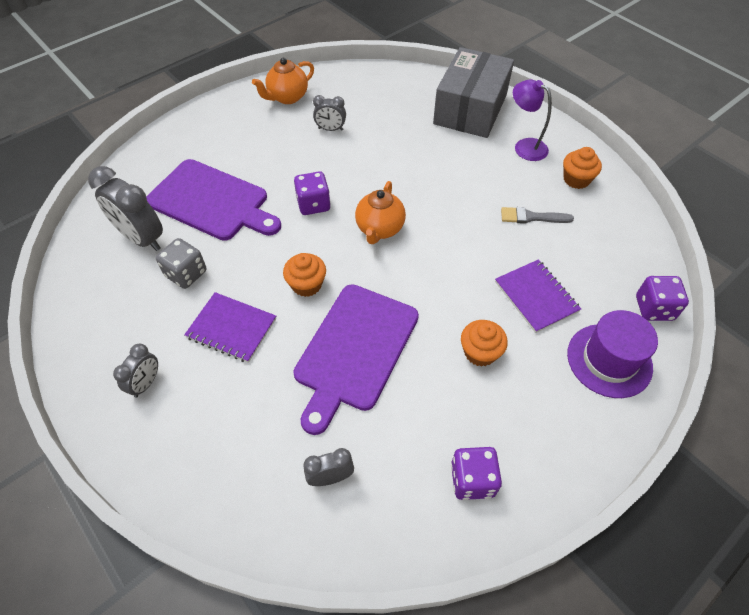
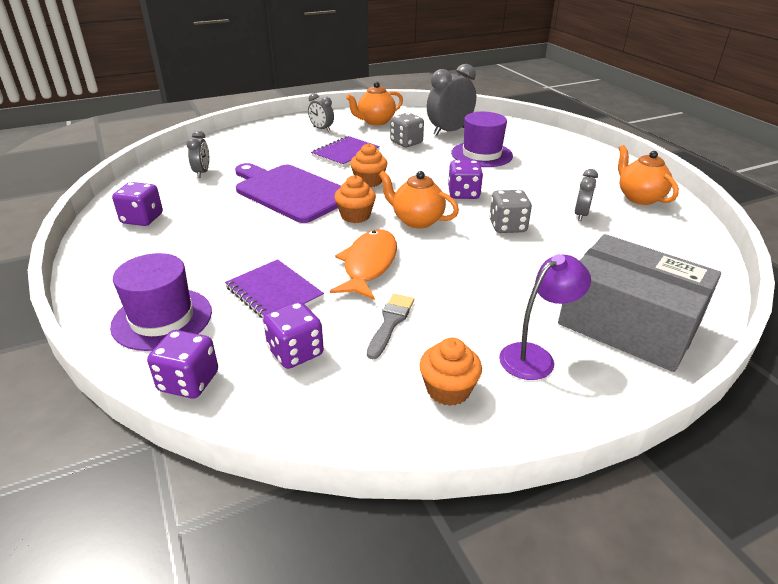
camera: 105 degrees right, 20 degrees down
purple cutting board [146,159,281,241] -> purple hat [451,112,513,167]
orange cupcake [461,320,508,367] -> orange cupcake moved to [334,175,376,223]
purple notebook [495,259,581,333] -> purple notebook turned 60 degrees clockwise [225,259,324,318]
none -> purple dice [263,302,324,369]
none -> orange fish [330,229,397,300]
none -> orange teapot [346,82,403,125]
none -> grey dice [489,190,532,233]

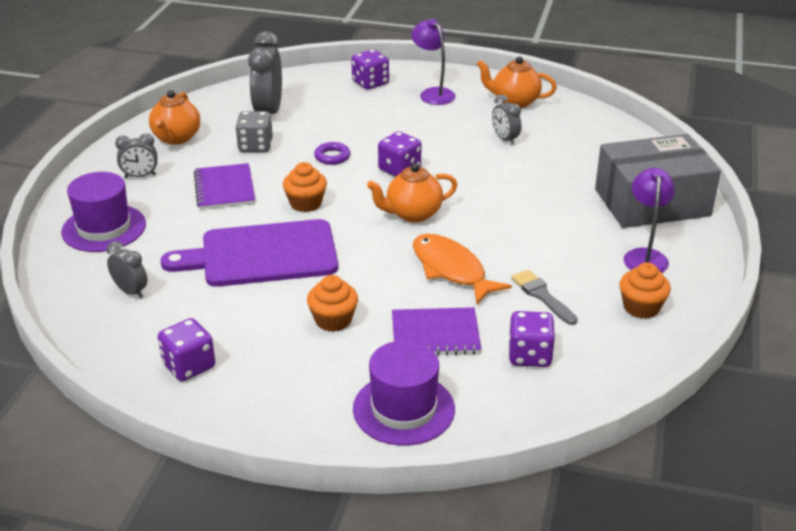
camera: 50 degrees left, 0 degrees up
purple dice [147,330,218,399] -> purple dice moved to [351,49,389,90]
orange cupcake [334,175,376,223] -> orange cupcake moved to [307,275,358,332]
purple hat [451,112,513,167] -> purple hat moved to [61,172,146,252]
grey dice [489,190,532,233] -> none
none -> purple ring [314,142,350,165]
none -> purple lamp [411,19,456,105]

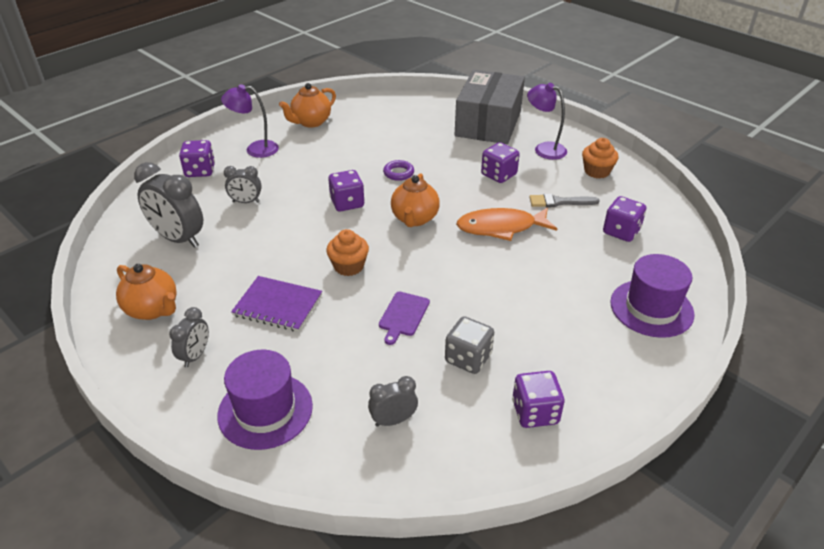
camera: 60 degrees left, 5 degrees up
purple cutting board [160,219,338,287] -> purple cutting board [379,292,430,345], size x0.43
grey dice [235,111,273,152] -> grey dice moved to [445,317,494,374]
orange cupcake [307,275,358,332] -> none
purple ring [314,142,350,165] -> purple ring moved to [383,160,414,181]
purple notebook [392,307,481,356] -> none
grey clock [492,95,522,145] -> grey clock moved to [224,166,262,203]
none -> purple dice [481,142,520,183]

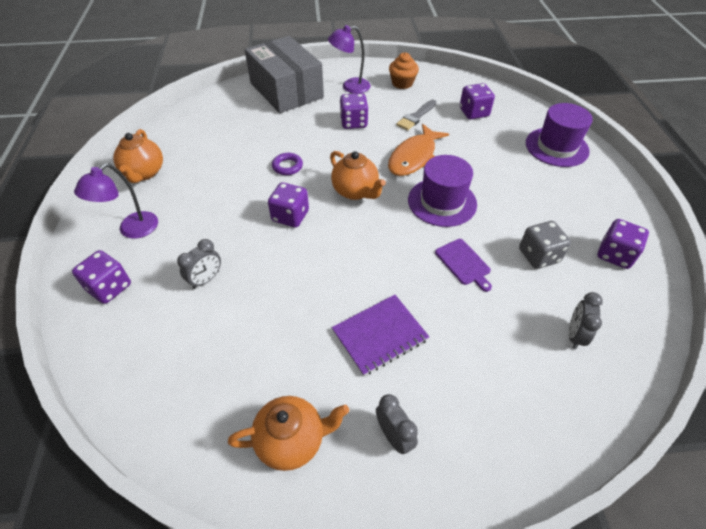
camera: 50 degrees left, 10 degrees up
grey clock [134,162,203,248] -> none
purple hat [217,350,313,450] -> purple hat moved to [408,155,477,227]
orange cupcake [327,229,369,276] -> none

